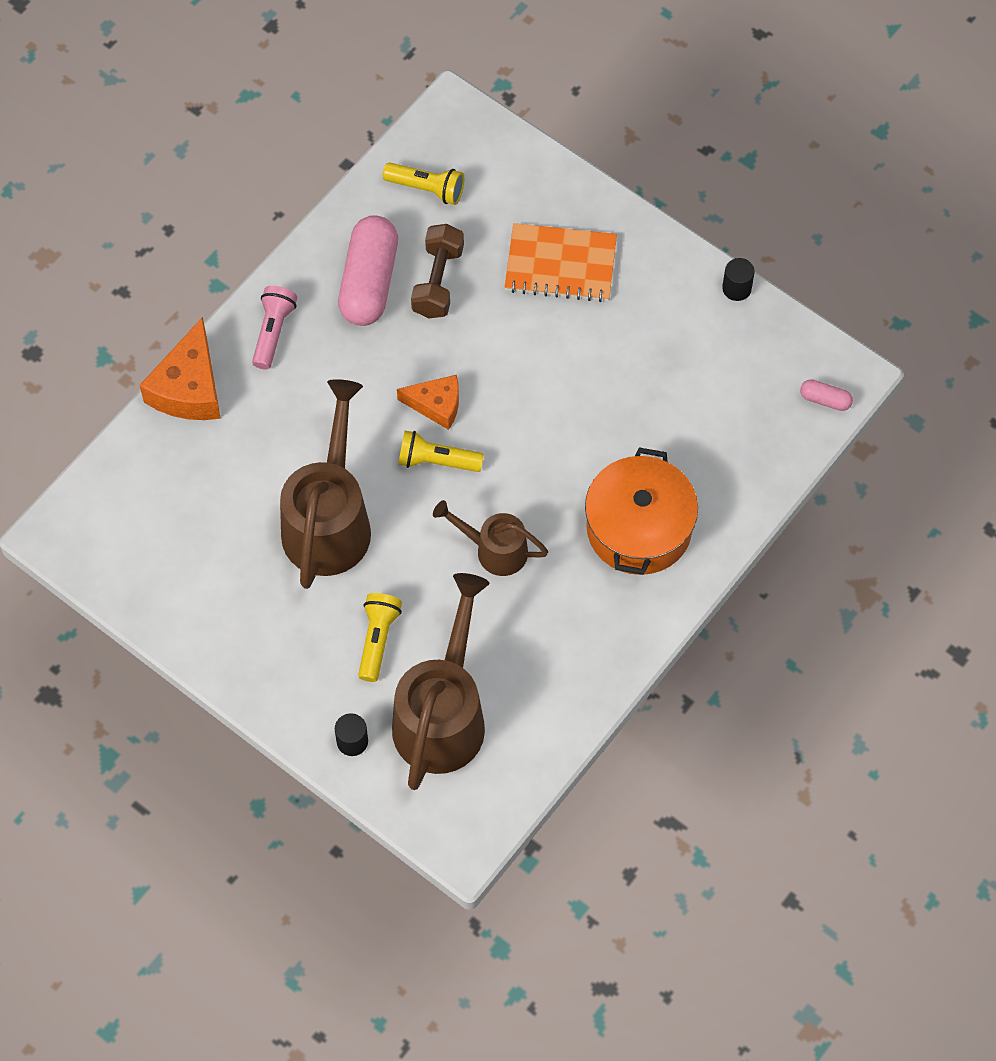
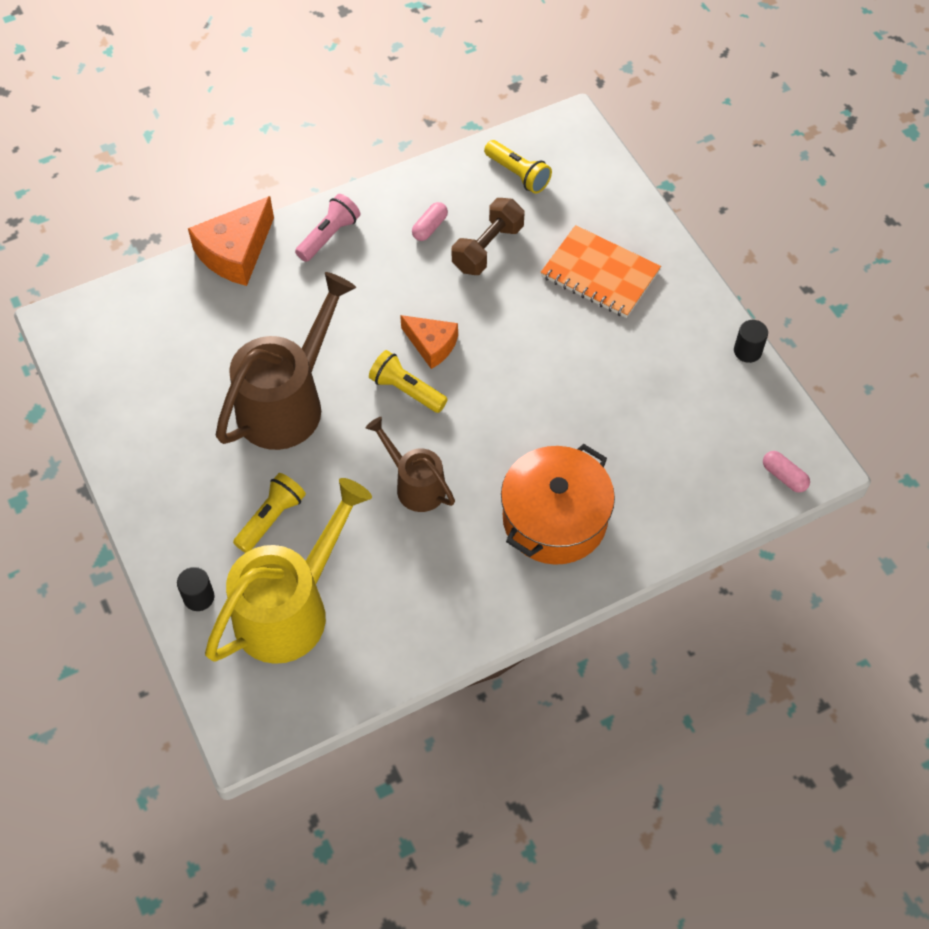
camera: 25 degrees right, 5 degrees down
pink capsule [338,215,398,326] -> pink capsule [412,202,448,241], size x0.44
brown watering can [392,573,489,790] -> yellow watering can [205,478,372,664]

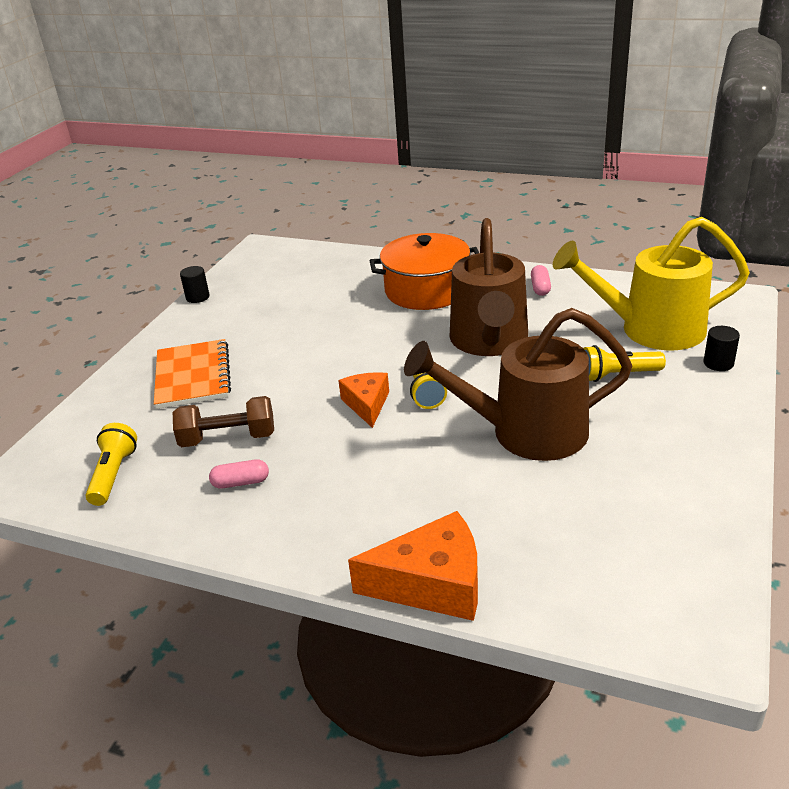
camera: 130 degrees left, 25 degrees down
pink flashlight [295,194,360,262] -> none
brown watering can [366,417,455,512] -> brown watering can [450,218,528,356], size x1.79
pink capsule [763,451,810,493] -> pink capsule moved to [531,265,551,296]

